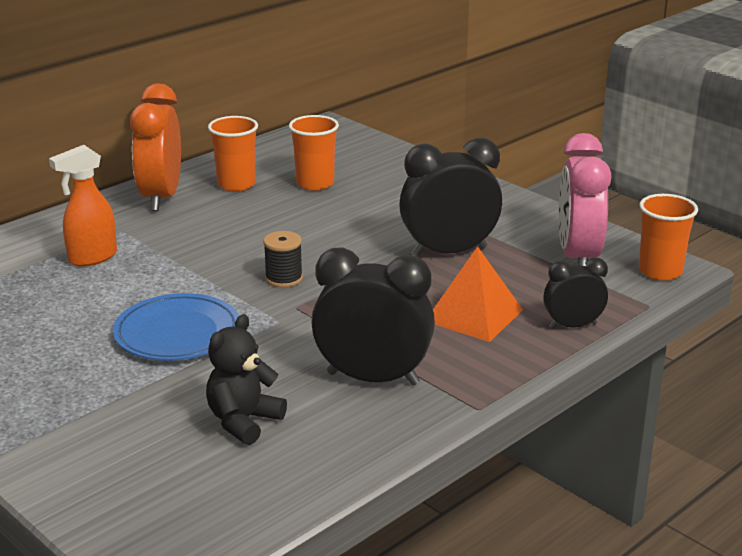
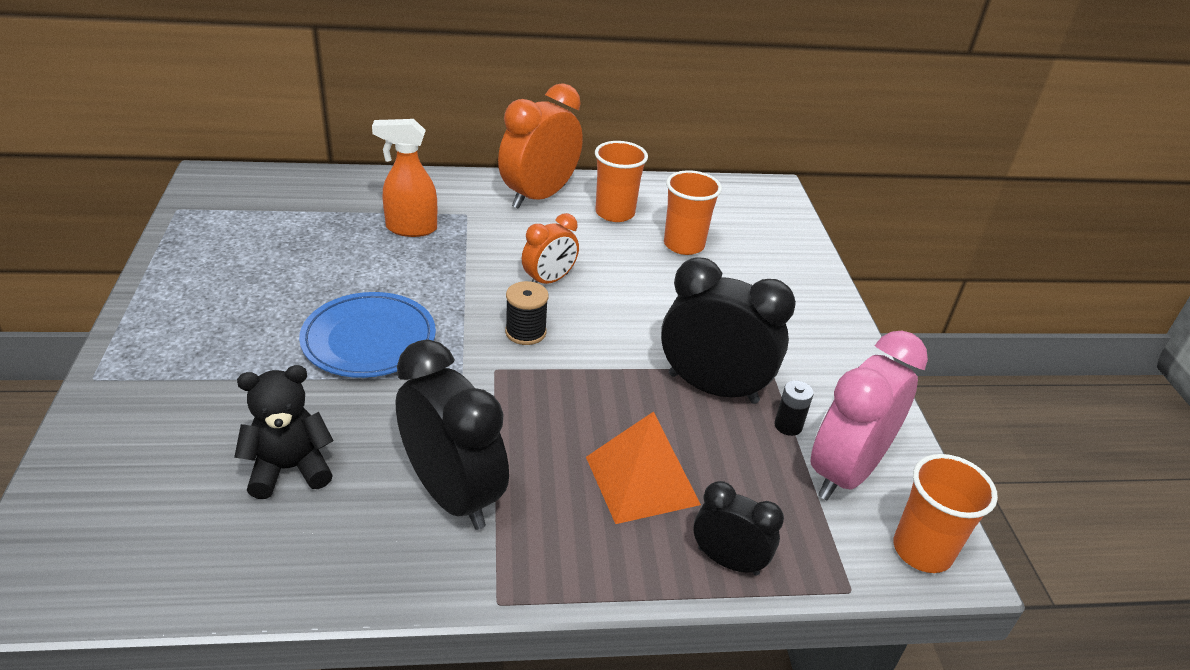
camera: 35 degrees right, 10 degrees up
none -> orange clock [522,213,579,284]
none -> black battery [774,381,814,436]

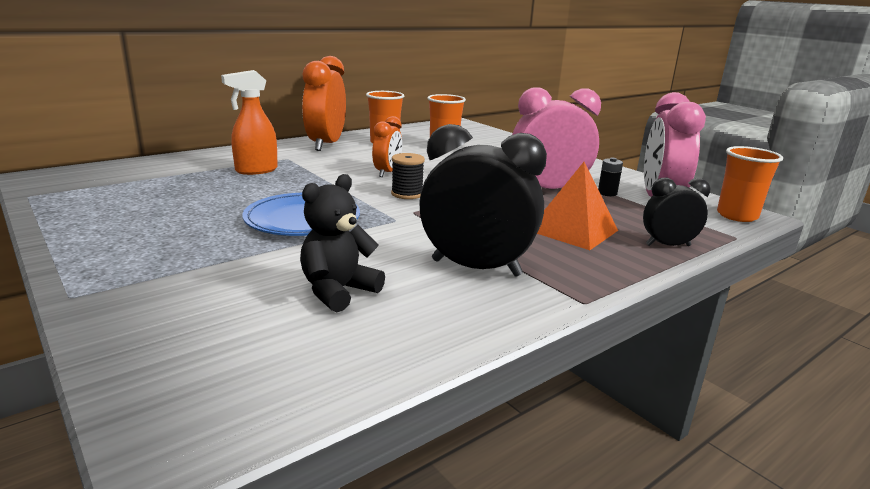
camera: 30 degrees left, 15 degrees down
black clock [661,257,796,404] -> pink clock [512,87,601,189]

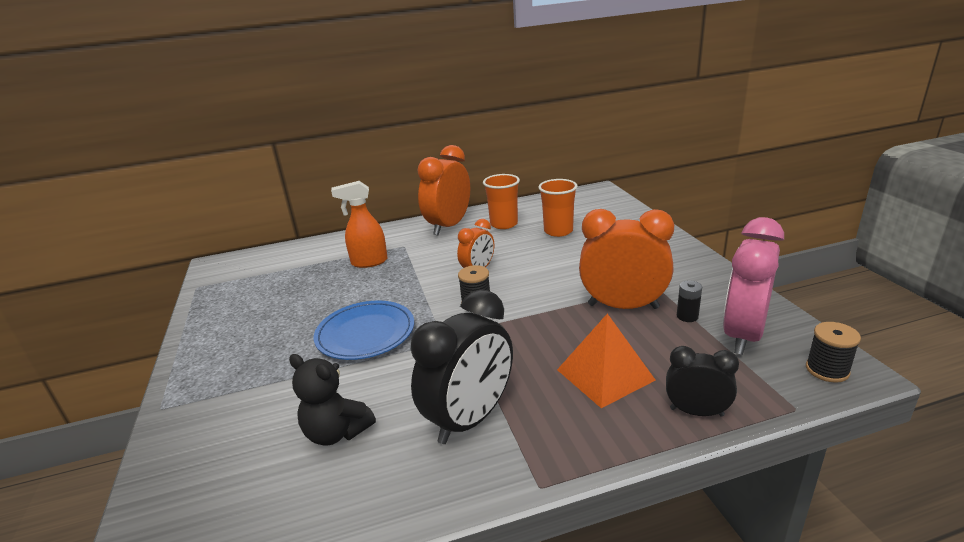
camera: 25 degrees right, 5 degrees up
black teddy bear [300,174,385,312] -> black teddy bear turned 120 degrees counterclockwise [289,354,376,446]
black clock [419,124,547,277] -> black clock turned 90 degrees clockwise [411,289,513,444]
pink clock [512,87,601,189] -> orange clock [579,209,674,309]
orange cup [717,146,783,222] -> black spool [806,322,861,383]

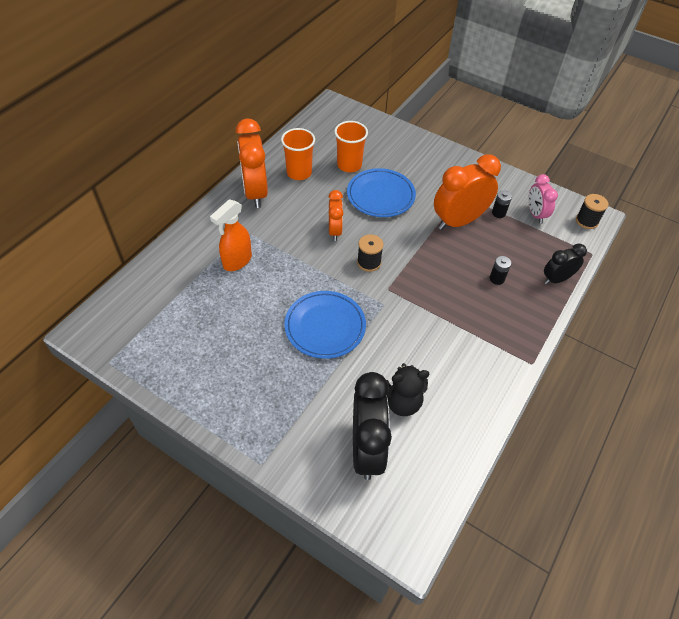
camera: 45 degrees left, 25 degrees up
black clock [411,289,513,444] -> black clock moved to [353,372,392,480]
orange pyramid [557,313,655,408] -> black battery [490,256,511,285]
pink clock [723,217,784,355] -> pink clock [528,174,558,224], size x0.57
none -> blue plate [347,168,416,217]

